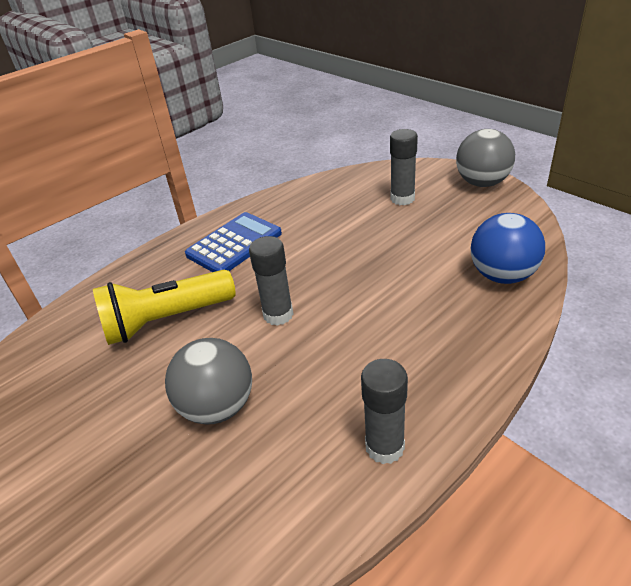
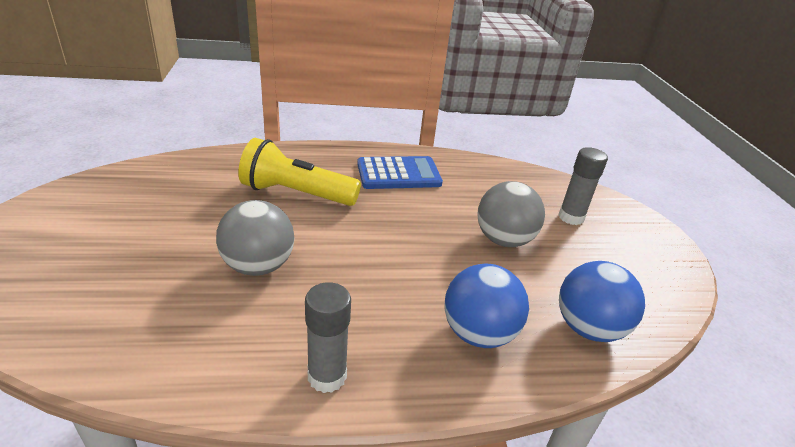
camera: 30 degrees right, 5 degrees down
grey glue stick [249,236,293,326] -> none
grey ball [456,129,515,187] -> grey ball moved to [478,181,545,247]
none -> blue ball [444,264,529,348]

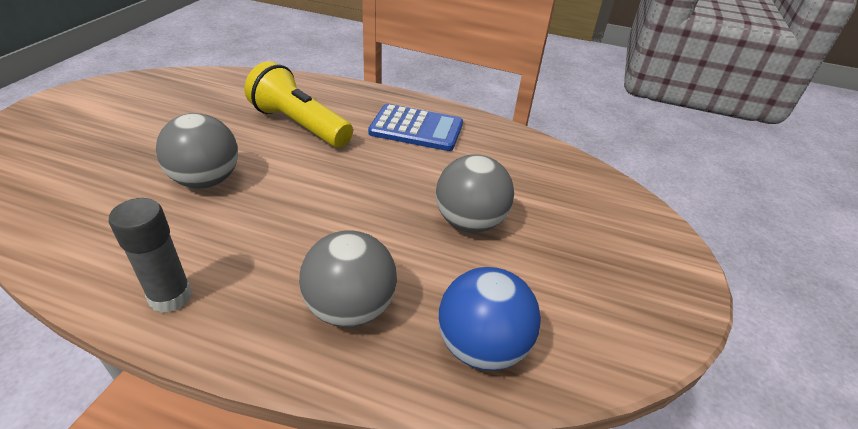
camera: 25 degrees right, 5 degrees up
blue ball [444,264,529,348] -> grey ball [299,230,397,328]
grey glue stick [558,147,608,225] -> none

